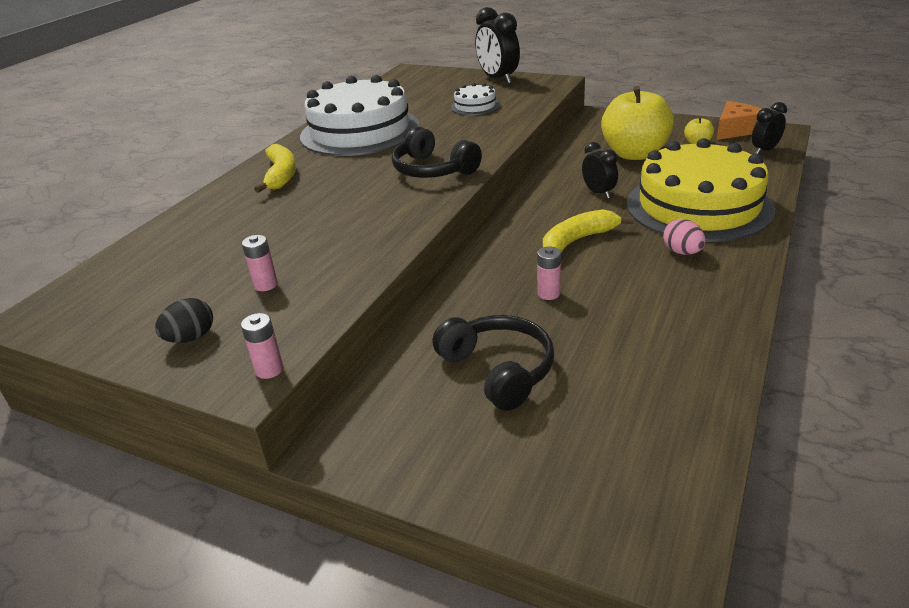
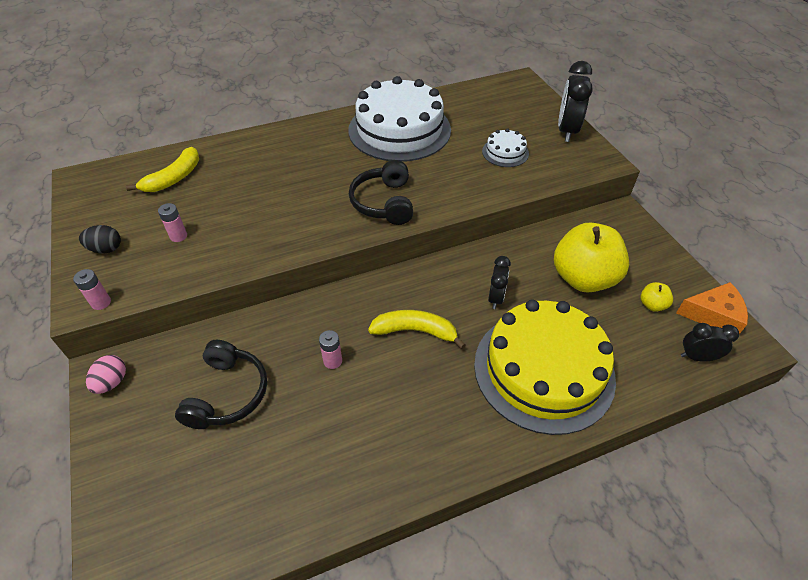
camera: 40 degrees right, 15 degrees up
yellow banana [254,144,296,193] -> yellow banana moved to [126,147,199,192]
pink egg [663,219,706,255] -> pink egg moved to [86,355,126,394]

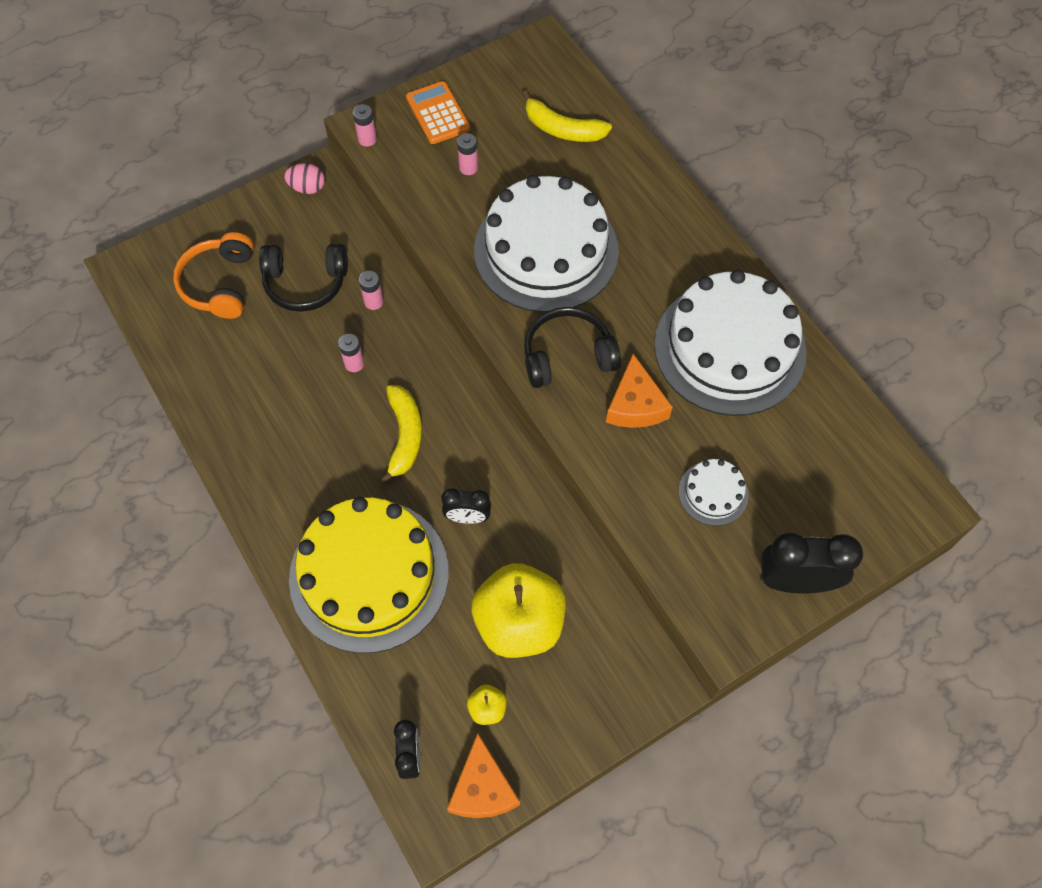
camera: 80 degrees right, 15 degrees up
black egg [79,225,121,254] -> orange calculator [406,81,470,144]
none -> orange headphones [173,232,254,319]
none -> pink battery [359,271,384,310]
none -> white cake [474,175,619,313]
none -> orange cheese [606,354,673,428]

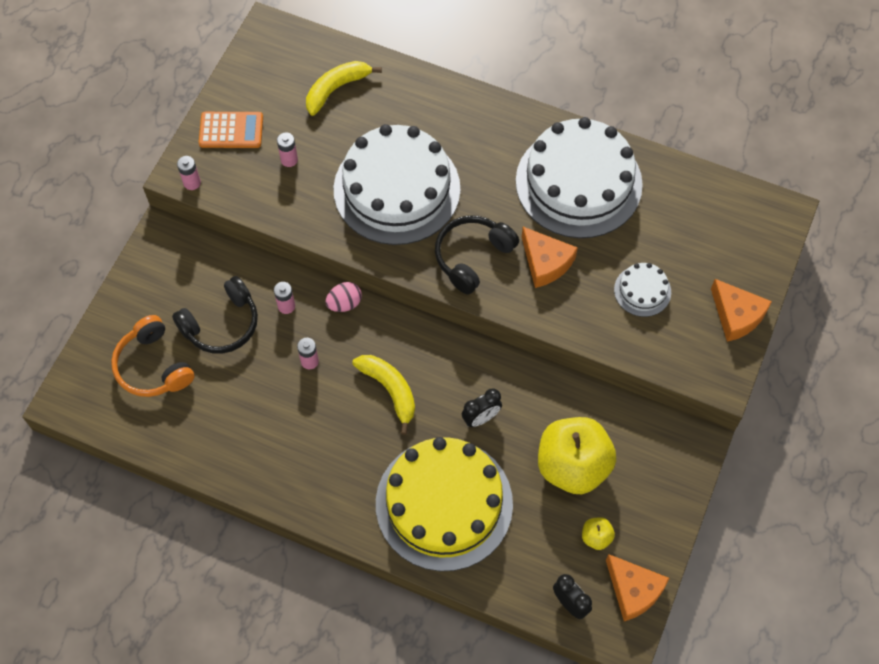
camera: 35 degrees left, 0 degrees up
pink egg [284,163,325,194] -> pink egg moved to [325,282,362,312]
orange calculator [406,81,470,144] -> orange calculator turned 150 degrees clockwise [199,112,263,148]
yellow banana [522,90,612,142] -> yellow banana turned 150 degrees clockwise [306,61,382,116]
black clock [761,533,863,593] -> orange cheese [711,279,772,342]

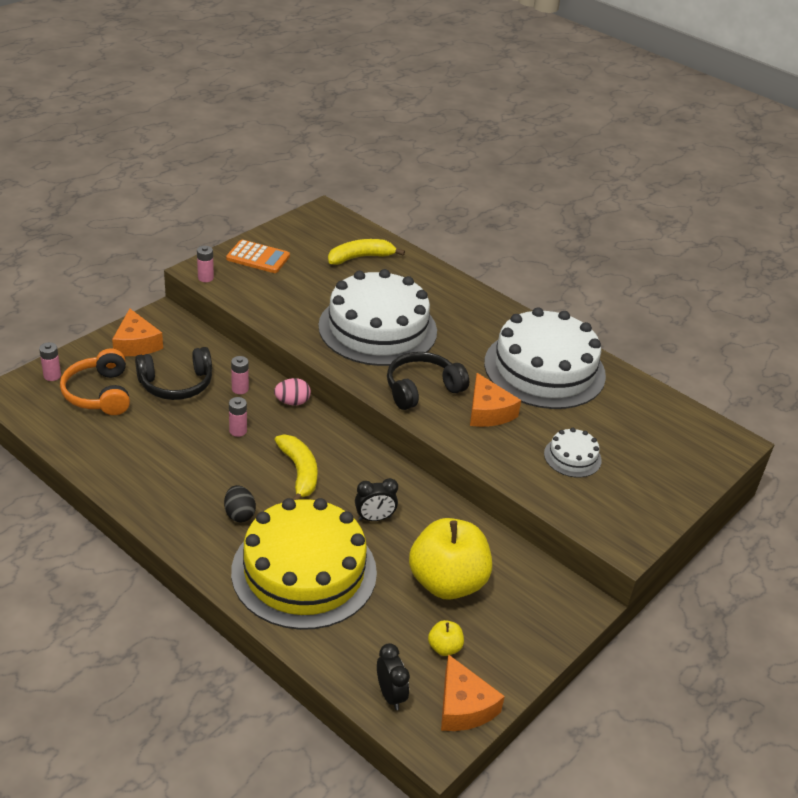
camera: 15 degrees right, 25 degrees down
pink battery [277,132,298,167] -> pink battery moved to [39,342,61,381]
orange cheese [711,279,772,342] -> orange cheese moved to [112,308,163,356]
none -> black egg [224,485,256,523]

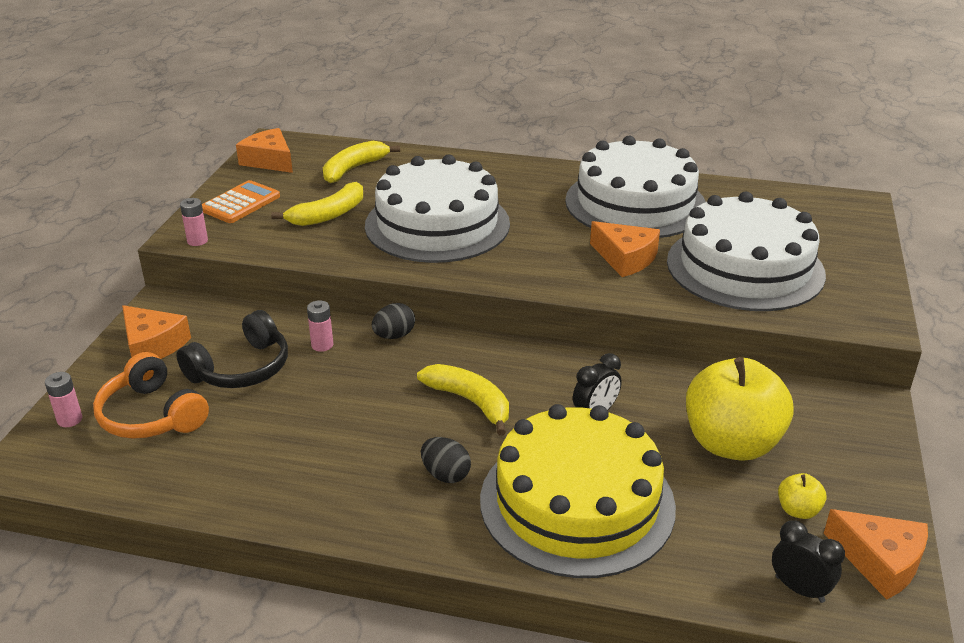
camera: 25 degrees left, 5 degrees down
orange calculator [226,240,290,273] -> orange calculator turned 45 degrees counterclockwise [202,180,280,223]
pink battery [229,397,247,437] -> none
pink egg [274,378,311,405] -> black egg [372,303,415,339]
black headphones [387,352,469,410] -> none
white cake [544,428,602,477] -> white cake [667,192,826,311], size x2.31
none -> orange cheese [236,128,293,173]
none -> yellow banana [271,182,363,226]

